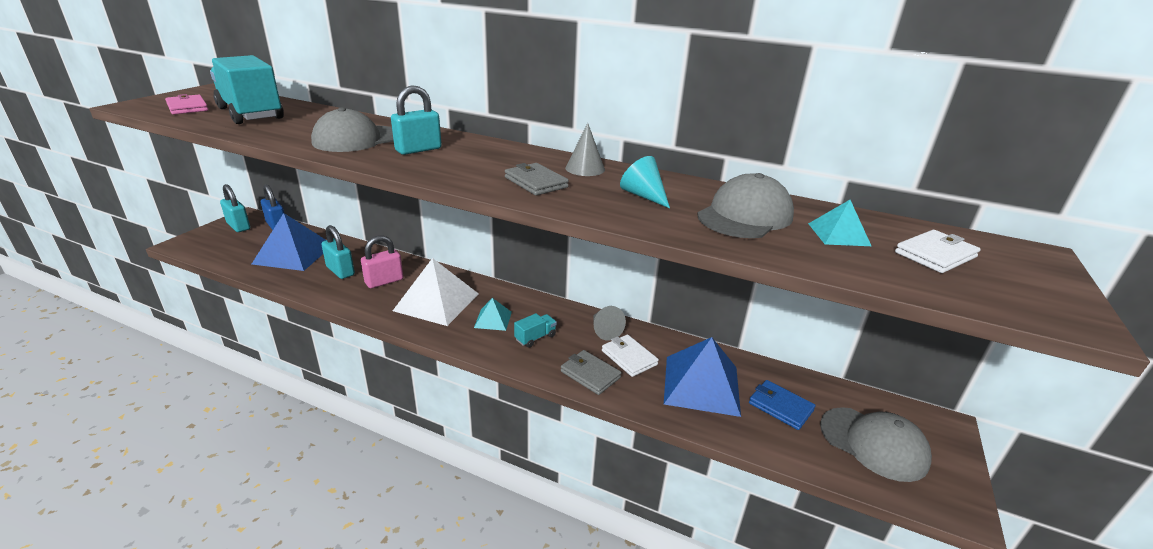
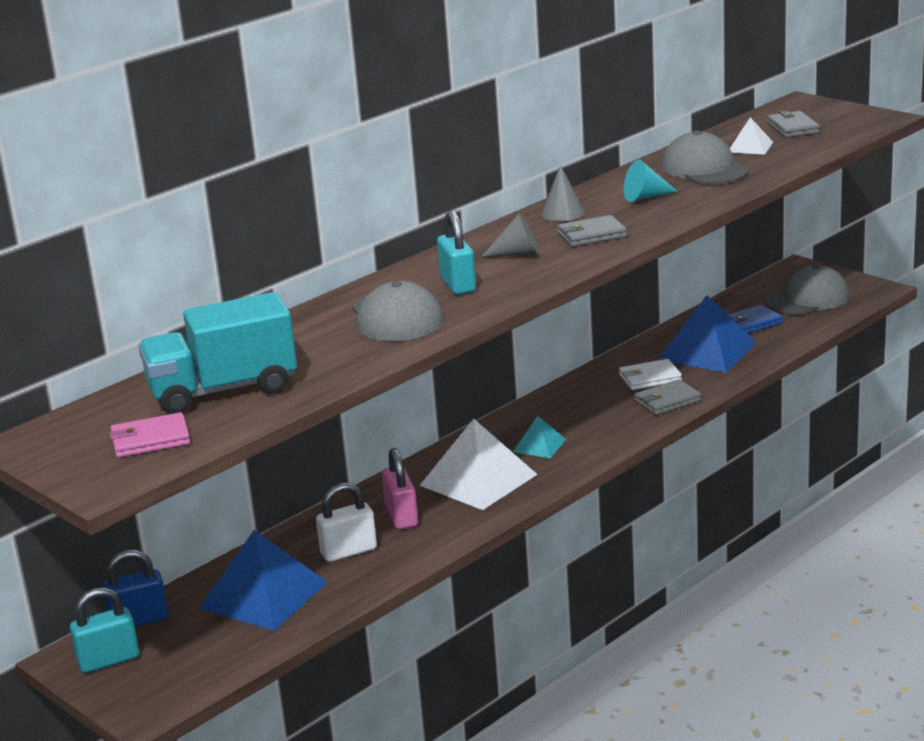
camera: 65 degrees left, 5 degrees down
turquoise padlock [321,225,355,279] -> white padlock [316,482,377,562]
turquoise truck [514,313,557,348] -> none
grey cone [593,306,626,341] -> grey cone moved to [481,213,540,257]
turquoise pyramid [808,200,871,246] -> white pyramid [730,117,773,155]
white wallet [895,230,981,273] -> grey wallet [767,111,820,138]

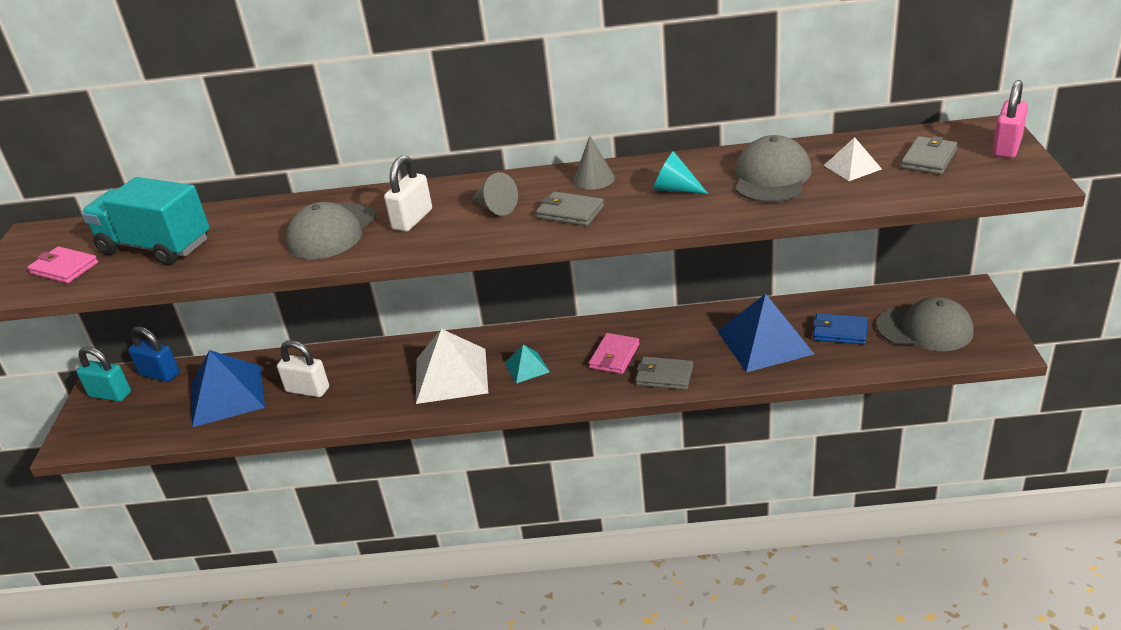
camera: 45 degrees right, 10 degrees up
pink padlock [382,448,418,529] -> pink padlock moved to [992,80,1028,158]
turquoise padlock [437,210,476,295] -> white padlock [384,155,432,232]
white wallet [619,359,682,390] -> none
none -> pink wallet [589,333,640,374]

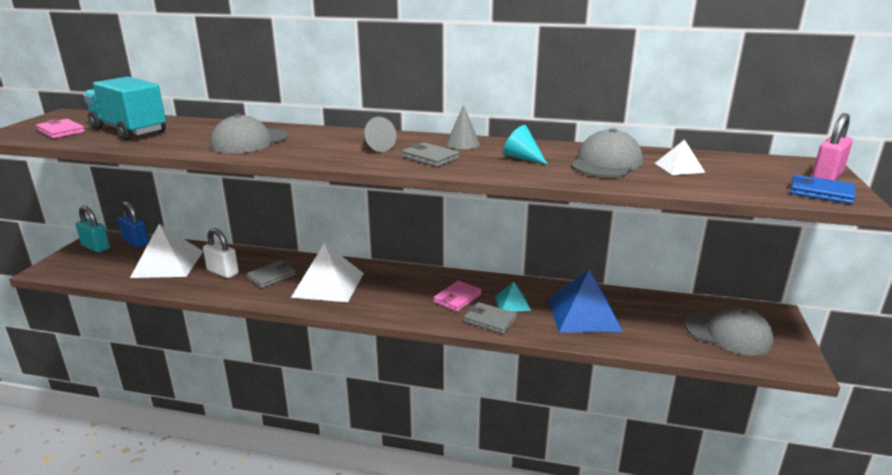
camera: 10 degrees right, 10 degrees down
blue pyramid [191,350,265,427] -> white pyramid [130,224,203,278]
white padlock [384,155,432,232] -> none
turquoise pyramid [504,344,550,383] -> turquoise pyramid moved to [495,282,531,312]
blue wallet [813,313,868,345] -> blue wallet moved to [790,175,855,204]
grey wallet [901,136,958,175] -> grey wallet moved to [247,261,296,288]

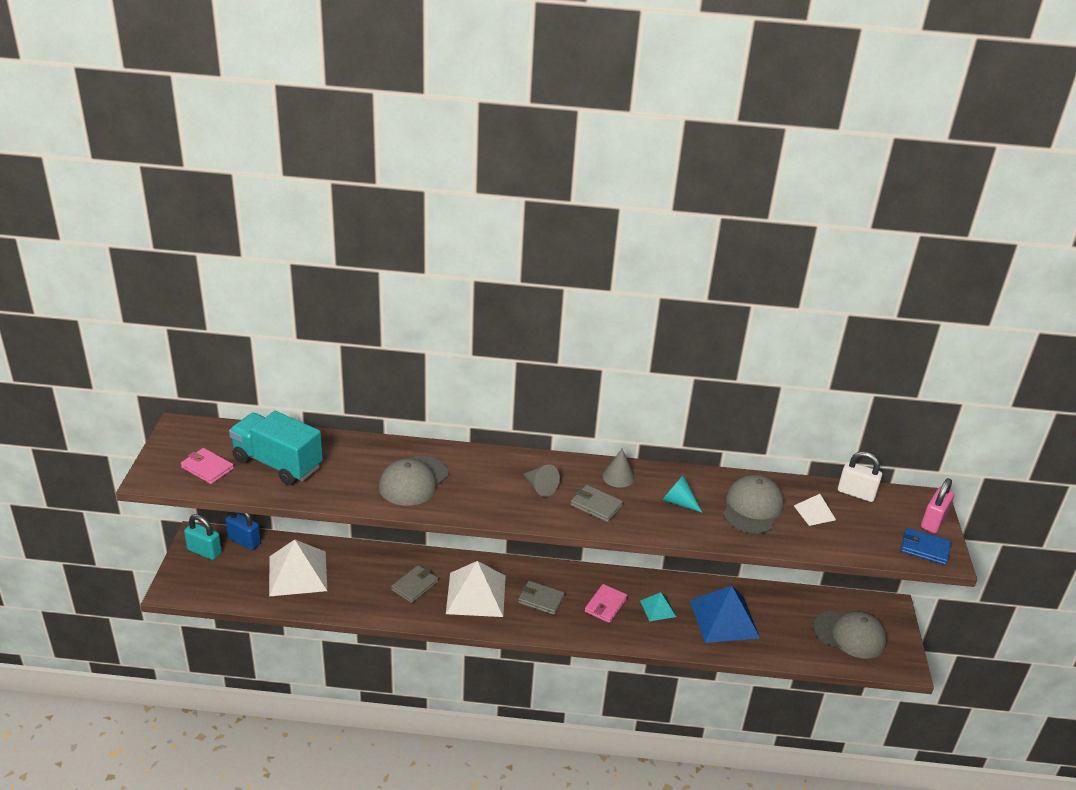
camera: 10 degrees left, 10 degrees up
white padlock [203,228,239,278] -> white padlock moved to [838,451,882,502]
grey wallet [464,302,517,334] -> grey wallet moved to [518,581,565,615]

